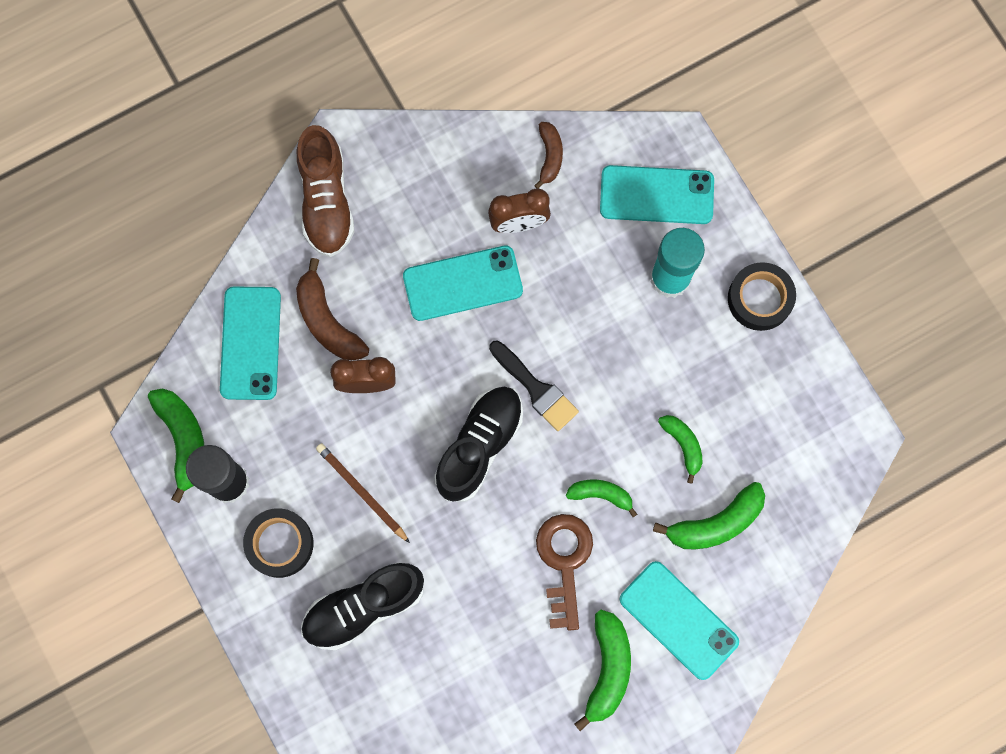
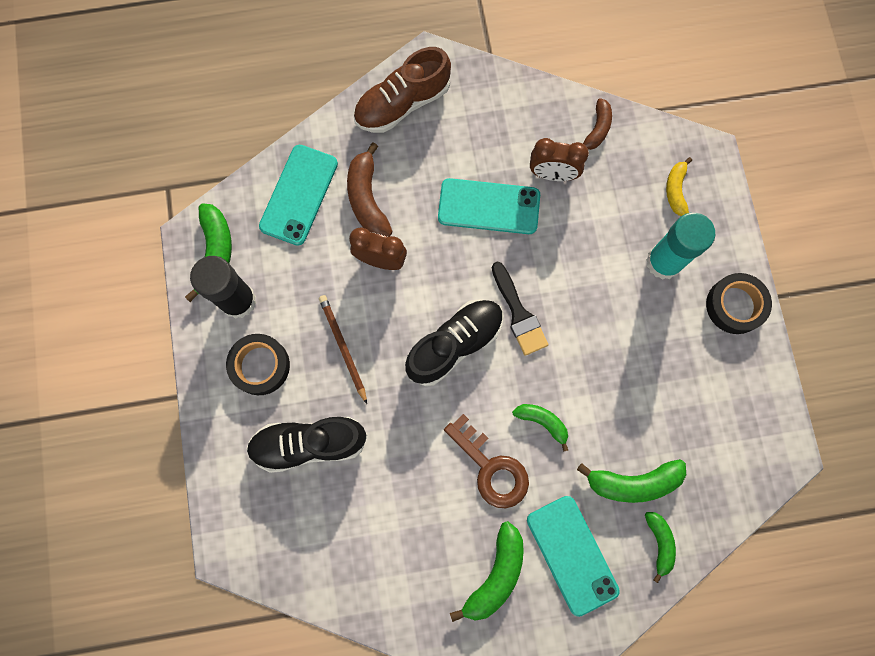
camera: 20 degrees right, 0 degrees up
brown shoe [297,125,354,257] -> brown shoe turned 45 degrees clockwise [353,47,451,133]
brown key [536,514,593,631] -> brown key turned 120 degrees clockwise [444,414,529,508]
turquoise phone [600,165,714,224] -> yellow banana [666,157,692,216]
green banana [658,415,703,484] -> green banana moved to [645,512,676,583]

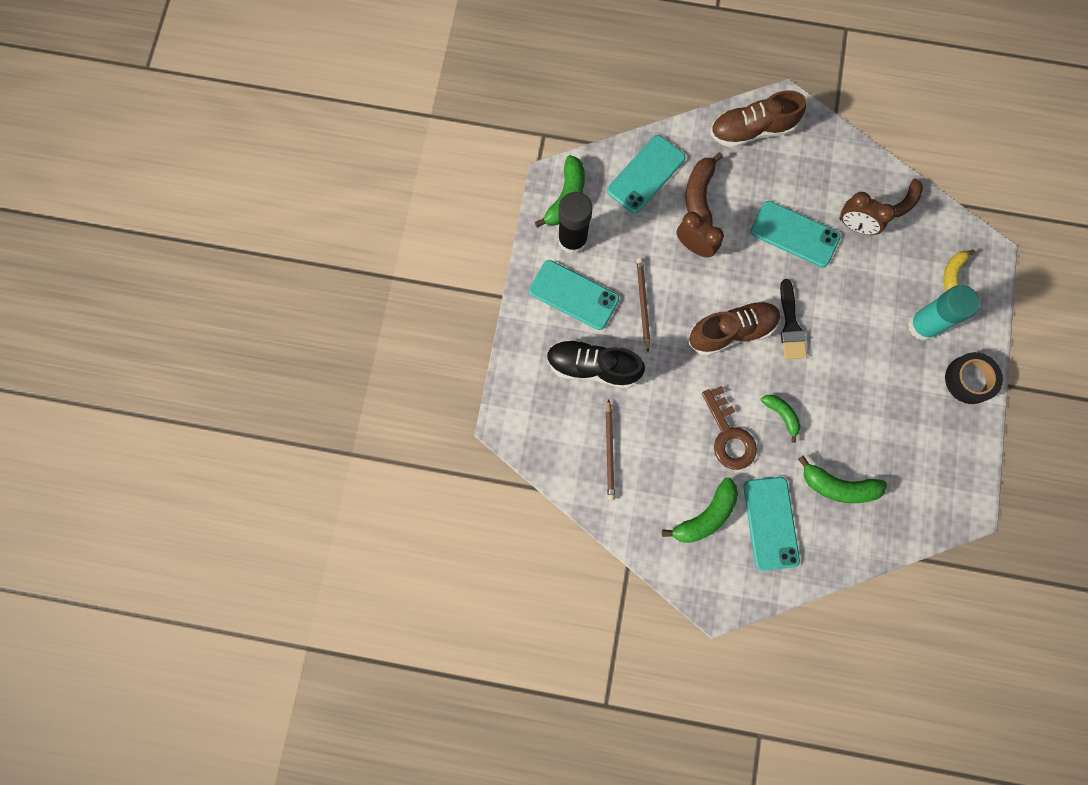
camera: 20 degrees right, 0 degrees up
black tape [226,334,290,395] -> turquoise phone [529,260,619,330]
black shoe [405,299,504,386] -> brown shoe [689,300,781,356]
green banana [645,512,676,583] -> none
none -> brown pencil [606,399,615,501]

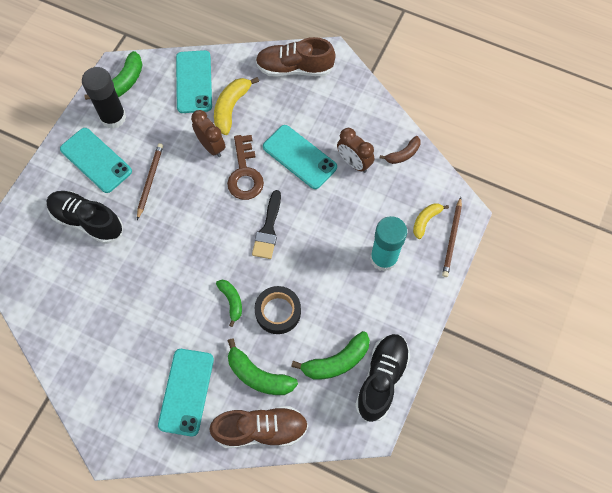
camera: 15 degrees right, 10 degrees down
brown pencil [606,399,615,501] -> brown pencil moved to [442,197,462,277]
turquoise phone [607,135,685,214] -> turquoise phone turned 60 degrees counterclockwise [176,50,212,113]
green banana [662,478,738,543] -> green banana moved to [291,331,370,379]
brown banana [686,152,723,227] -> yellow banana [214,77,259,135]
brown shoe [689,300,781,356] -> brown shoe moved to [209,406,308,448]
brown key [702,386,757,470] -> brown key moved to [227,135,264,200]
black tape [945,352,1003,404] -> black tape moved to [255,286,301,334]
none -> black shoe [355,334,410,422]

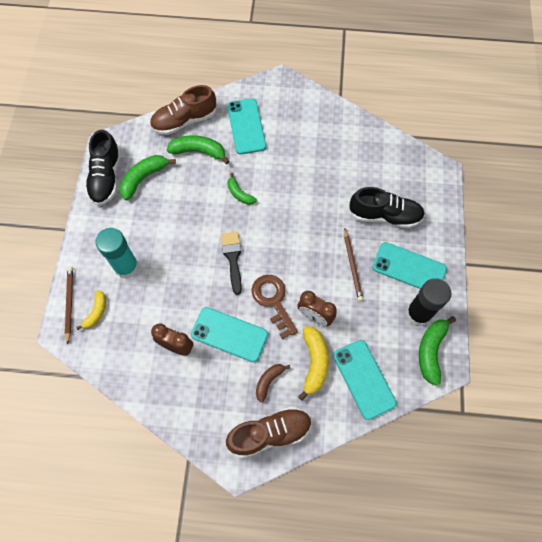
camera: 160 degrees right, 0 degrees up
black tape [255,286,301,334] -> none
brown banana [380,136,421,164] -> brown banana moved to [256,364,290,402]

